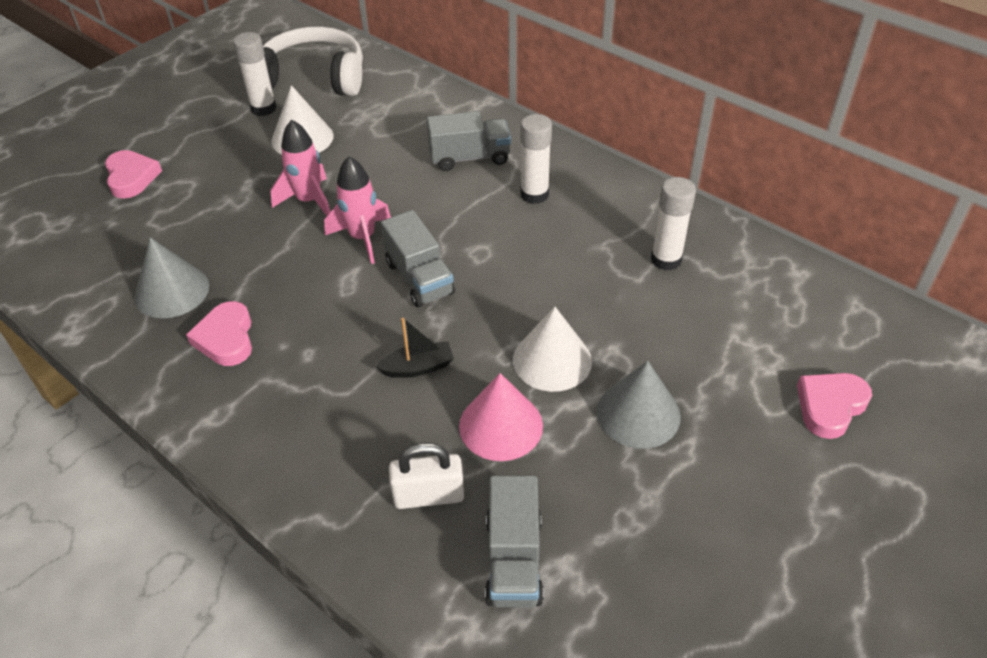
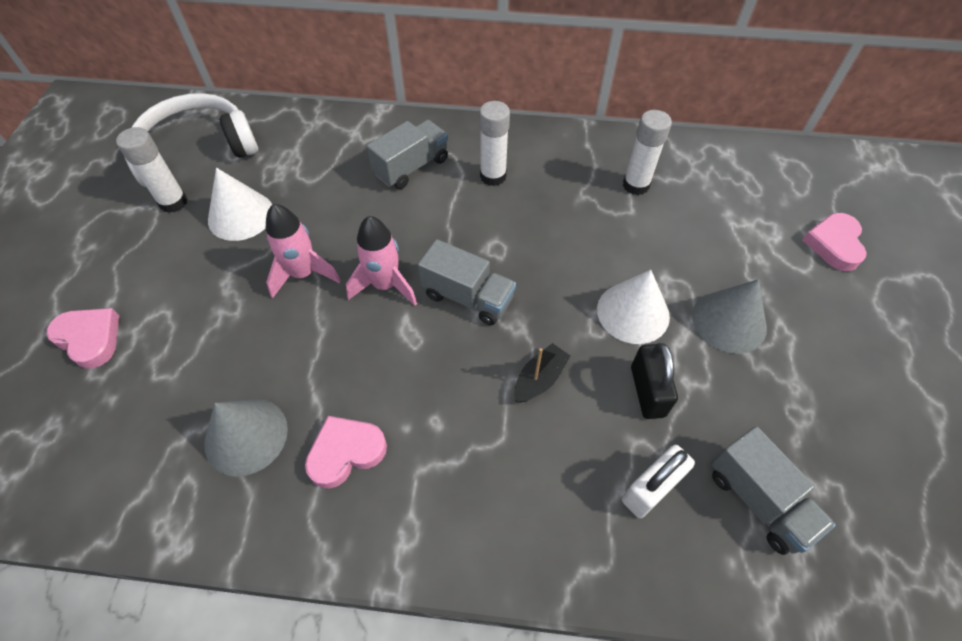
camera: 35 degrees left, 10 degrees up
pink heart [186,301,252,366] -> pink heart turned 105 degrees clockwise [305,416,387,488]
pink cone [459,373,543,461] -> black padlock [631,343,678,419]

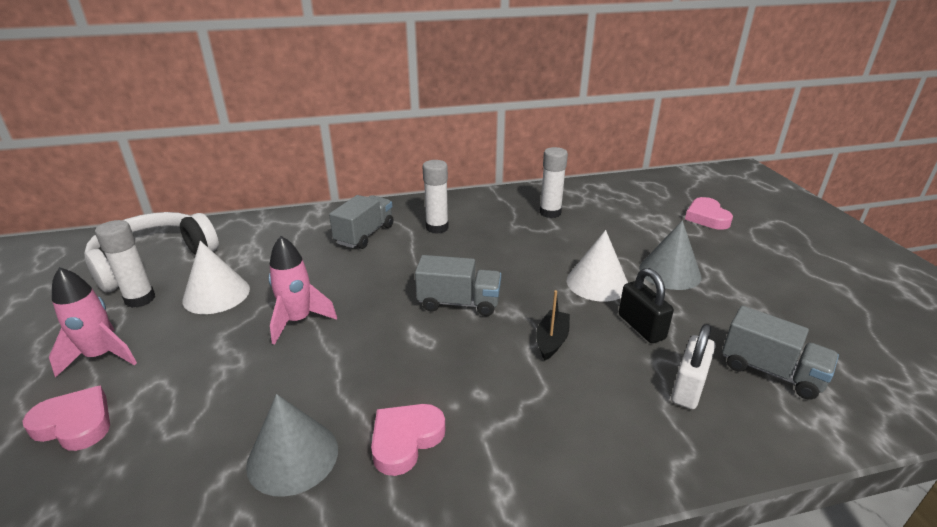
camera: 20 degrees left, 25 degrees down
pink rocket [346,216,417,306] -> pink rocket moved to [49,267,137,378]

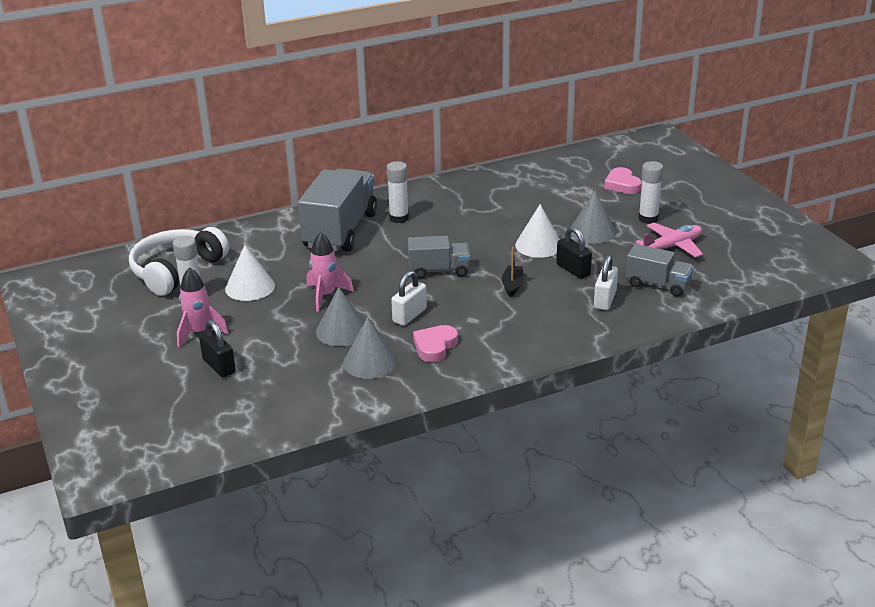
camera: 10 degrees left, 0 degrees up
pink heart [22,385,110,451] -> black padlock [199,320,236,377]
grey truck [329,195,394,249] -> grey truck [298,168,377,252], size x1.83
white glue stick [540,147,568,218] -> white glue stick moved to [639,161,663,224]
none -> grey cone [316,287,364,346]
none -> white padlock [391,270,427,326]
none -> pink plane [635,223,703,257]

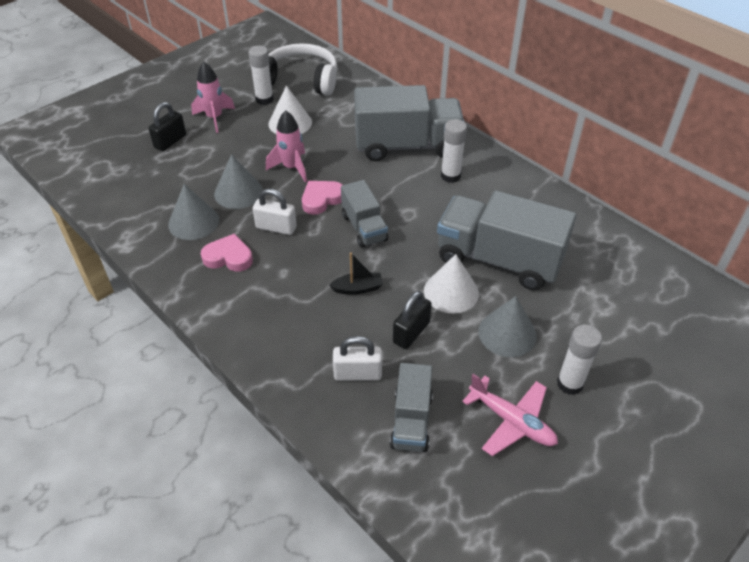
camera: 70 degrees right, 15 degrees up
pink heart [604,167,642,194] -> pink heart moved to [302,181,343,215]
none -> grey truck [437,191,576,290]

